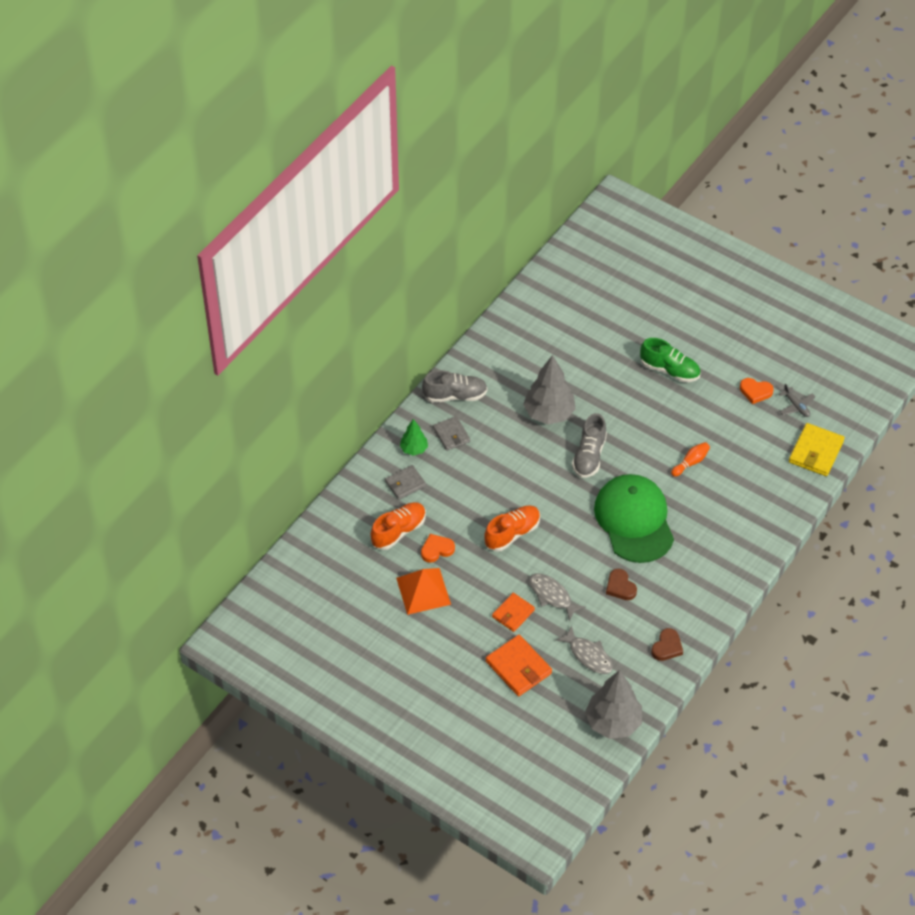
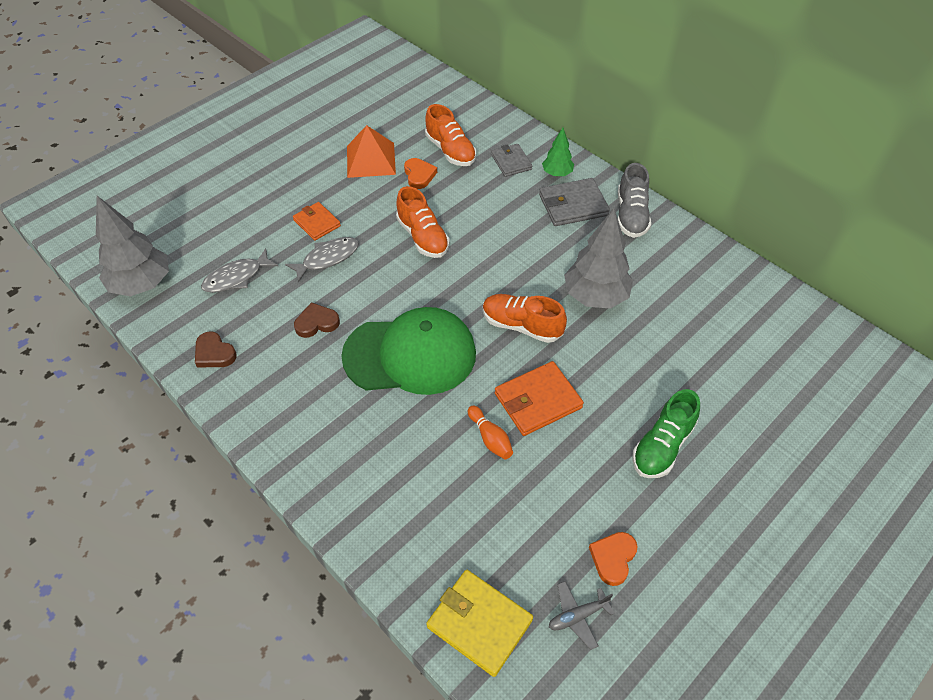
camera: 100 degrees right, 0 degrees up
grey wallet [433,416,470,451] -> grey wallet [539,178,610,226], size x1.53
orange wallet [486,635,552,696] -> orange wallet moved to [495,361,584,436]
grey shoe [572,413,607,478] -> orange shoe [483,294,567,343]

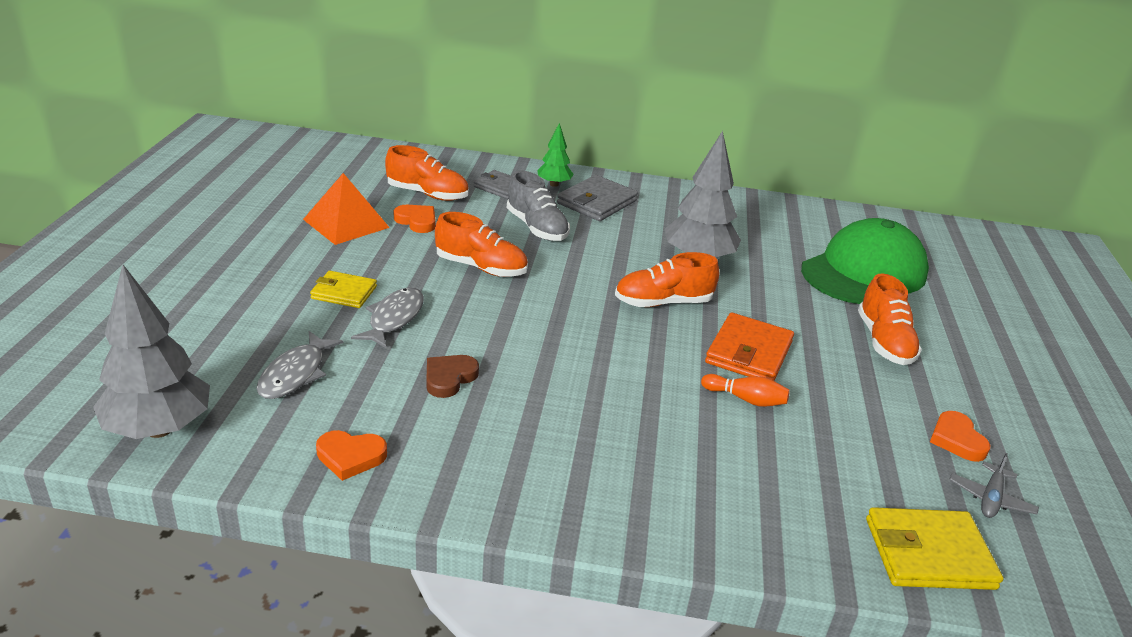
camera: 40 degrees left, 20 degrees down
brown heart [195,331,237,367] -> orange heart [316,430,387,481]
orange wallet [293,202,341,241] -> yellow wallet [310,271,377,308]
green cap [341,307,476,395] -> green cap moved to [801,218,929,304]
grey shoe [618,163,651,238] -> grey shoe moved to [507,171,570,241]
green shoe [632,389,700,478] -> orange shoe [858,274,922,365]

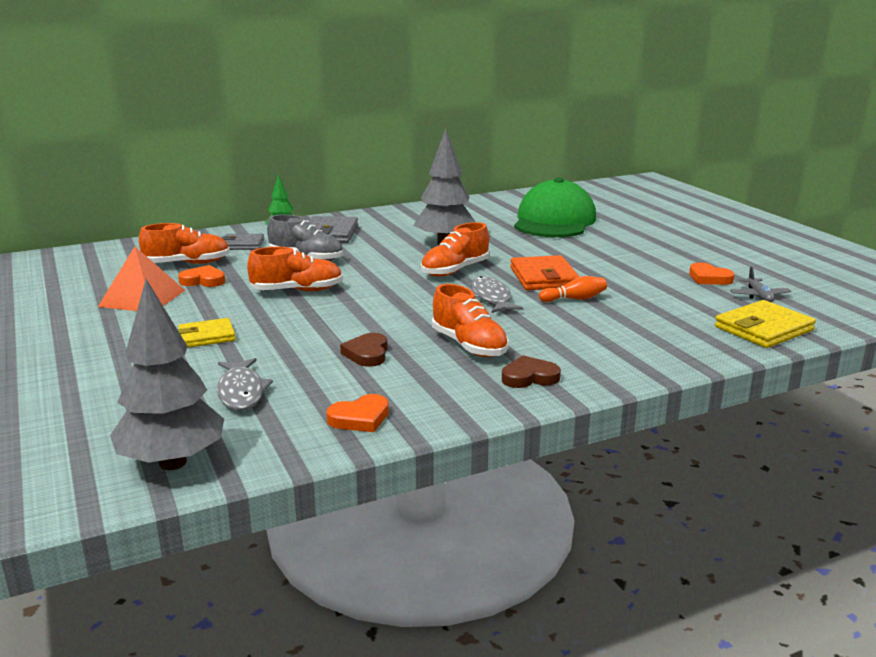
camera: 30 degrees left, 10 degrees down
grey fish [351,287,424,348] -> grey fish moved to [471,276,523,313]
orange shoe [858,274,922,365] -> orange shoe moved to [432,284,509,357]
none -> brown heart [502,355,561,388]

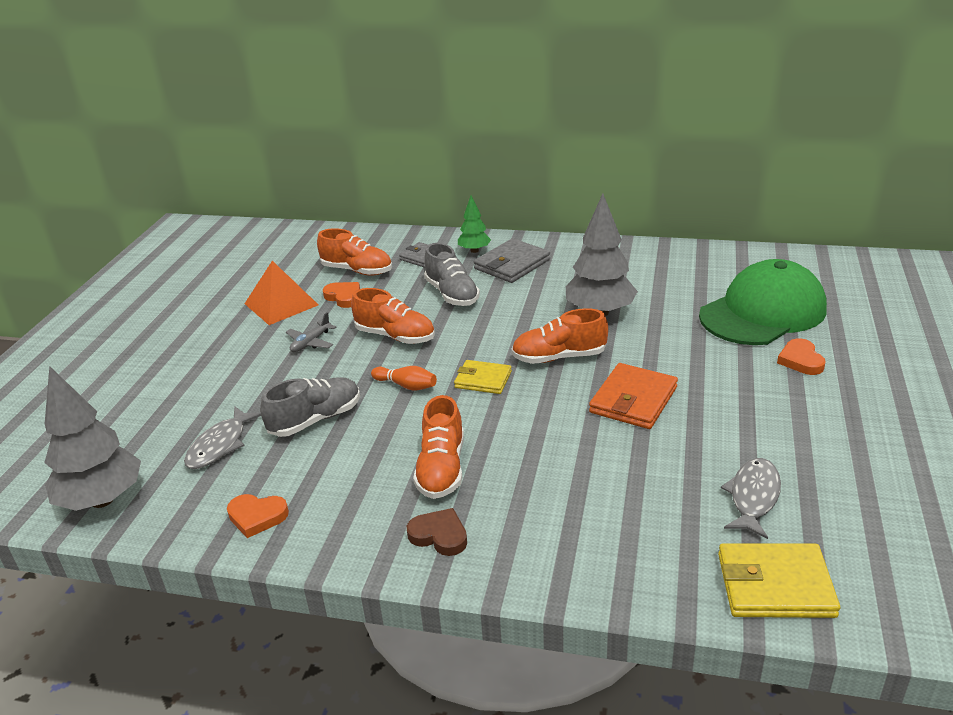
camera: 40 degrees right, 10 degrees up
yellow wallet [178,318,236,348] -> yellow wallet moved to [454,360,512,394]
brown heart [340,333,387,367] -> none
grey fish [471,276,523,313] -> grey fish moved to [721,458,781,539]
orange bowling pin [539,276,607,302] -> orange bowling pin moved to [371,366,437,391]
orange heart [689,262,735,285] -> orange heart moved to [777,338,826,375]
grey plane [730,267,791,302] -> grey plane moved to [286,312,336,352]
none -> grey shoe [260,377,360,437]

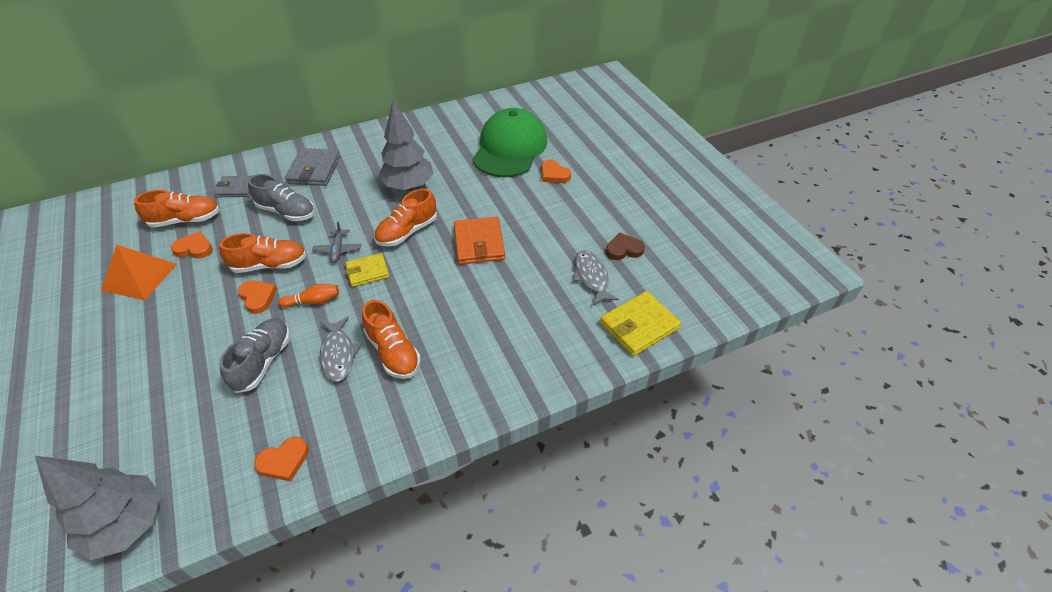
camera: 40 degrees left, 15 degrees up
grey fish [184,406,261,469] -> grey fish moved to [320,317,361,382]
grey plane [286,312,336,352] -> grey plane moved to [312,221,361,262]
brown heart [407,508,467,556] -> brown heart moved to [606,232,645,260]
green tree [458,195,491,253] -> none
none -> orange heart [238,280,277,314]

